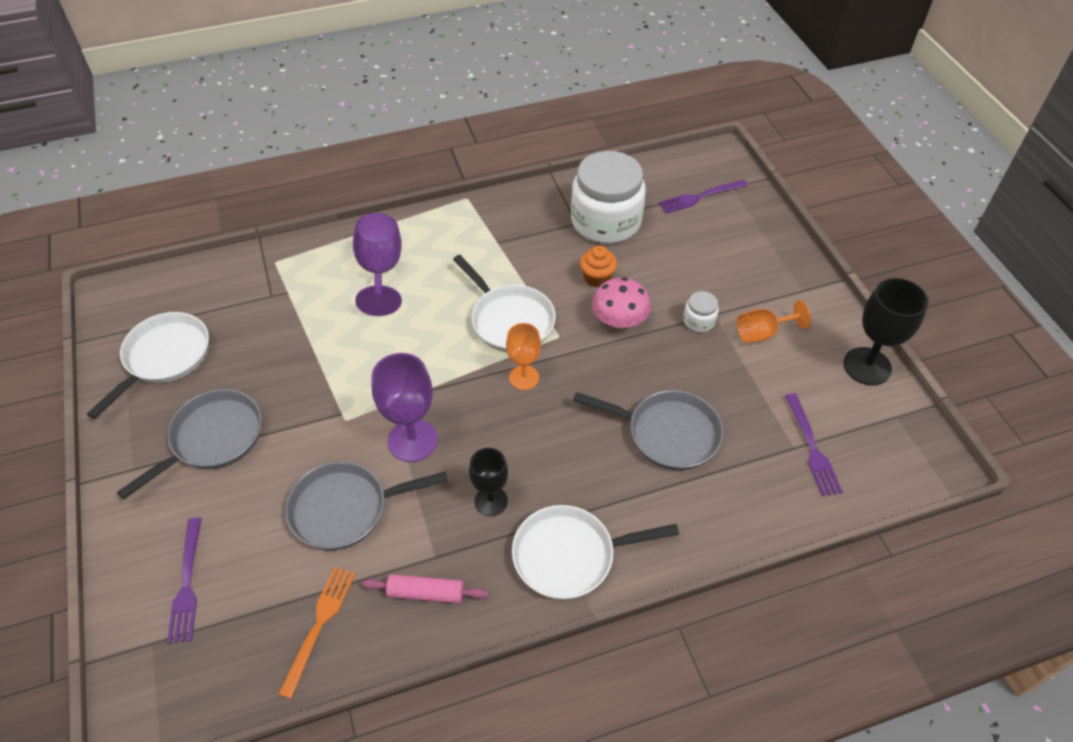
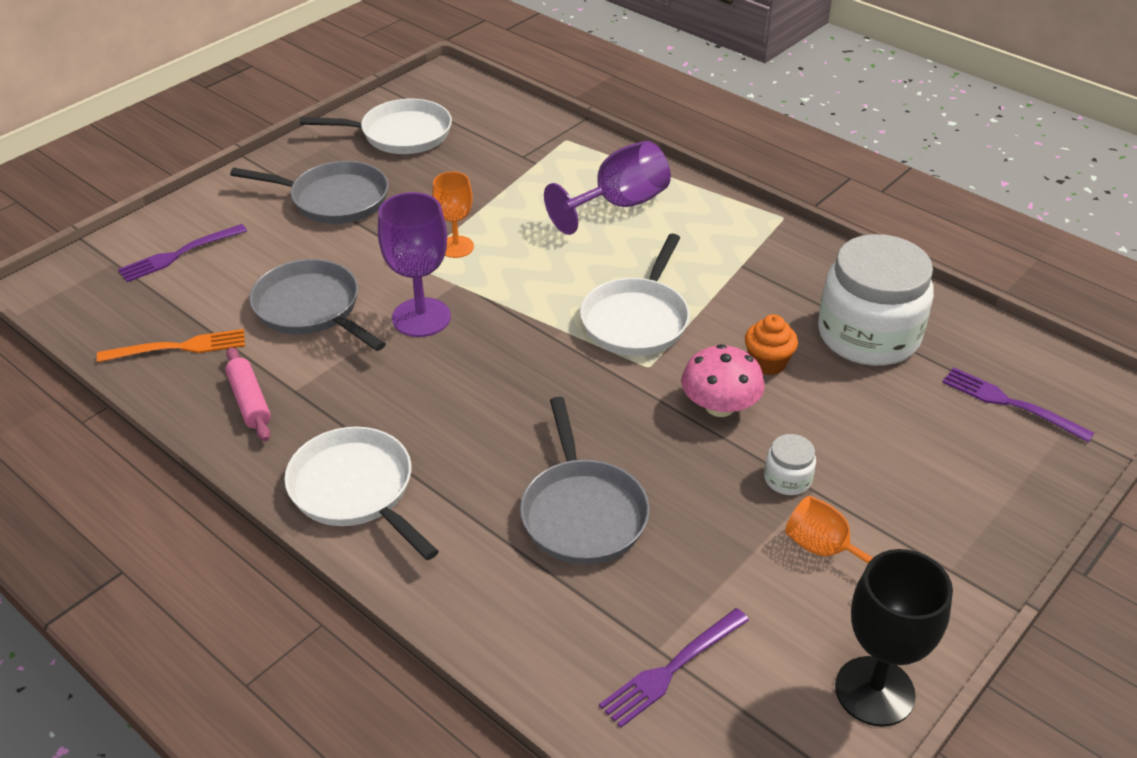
camera: 60 degrees right, 10 degrees down
black goblet [469,448,508,516] -> none
orange goblet [506,323,541,390] -> orange goblet moved to [432,172,474,258]

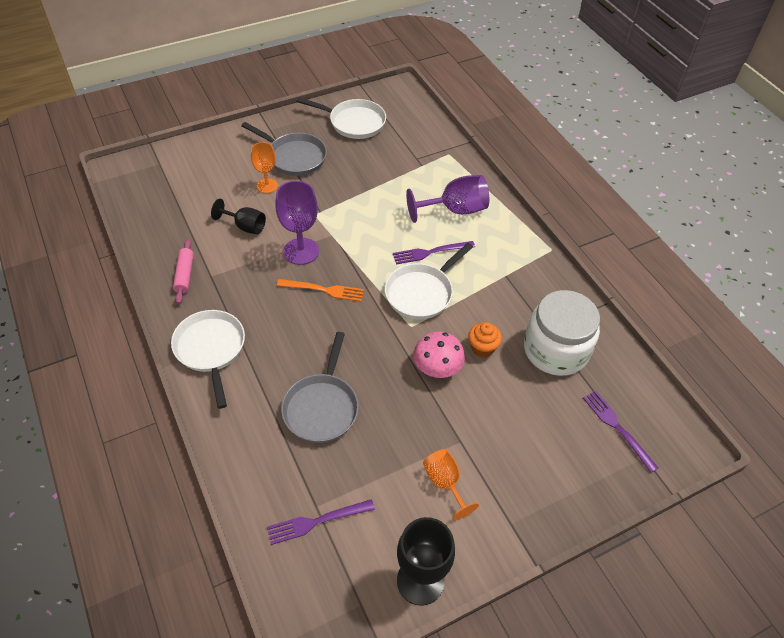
camera: 20 degrees right, 10 degrees up
orange fork [97,329,245,362] -> orange fork moved to [277,279,364,302]
purple fork [118,224,247,282] -> purple fork moved to [393,241,475,264]
grey pan [249,259,386,351] -> black goblet [211,199,266,234]
orange goblet [432,172,474,258] -> orange goblet moved to [251,142,278,193]
white jar [764,434,816,495] -> none

